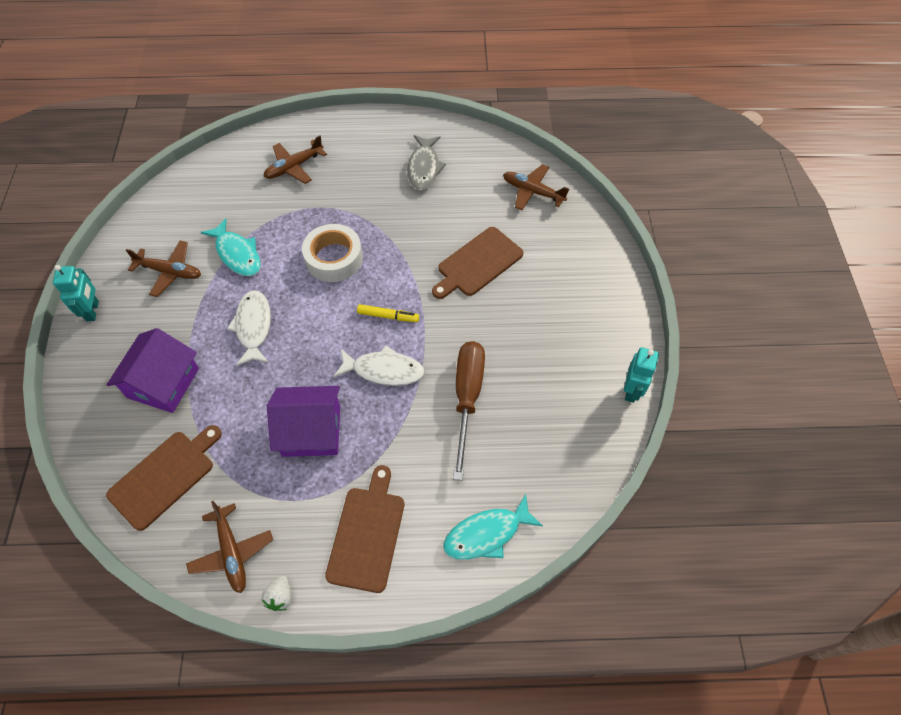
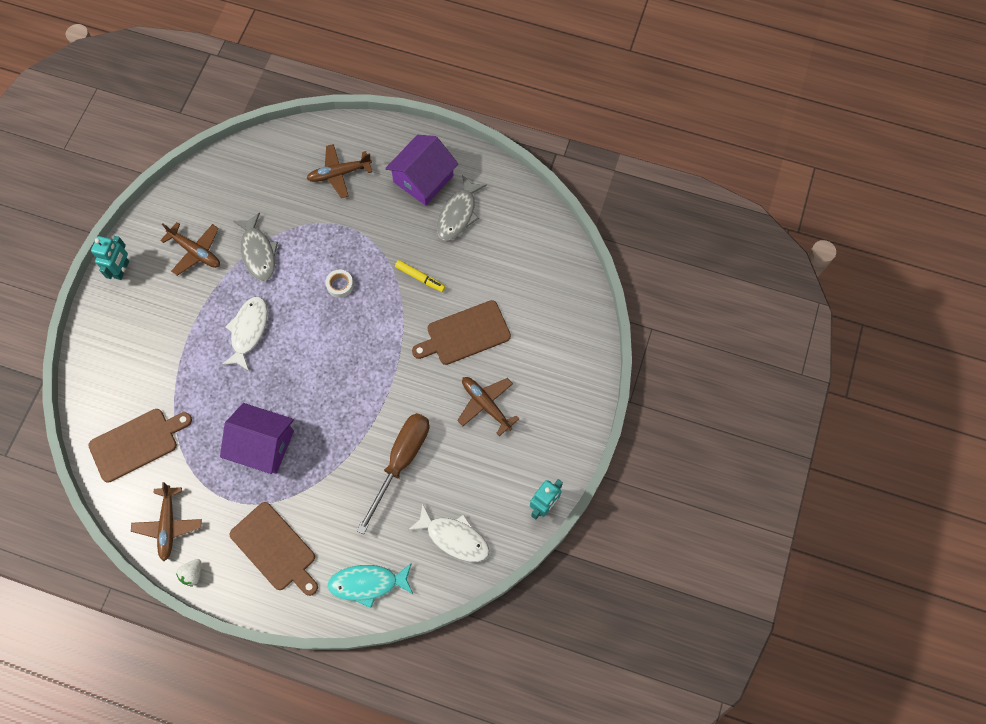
camera: 20 degrees right, 10 degrees up
purple house [107,328,199,413] -> purple house moved to [385,135,458,206]
turquoise fish [201,218,261,276] -> grey fish [233,212,278,281]
white tape [302,224,363,282] -> white tape [326,270,354,298], size x0.50
brown cutting board [325,465,404,593] -> brown cutting board turned 105 degrees clockwise [230,502,318,596]
white fish [333,345,425,386] -> white fish moved to [408,504,490,562]
yellow marker [357,304,419,322] -> yellow marker moved to [395,260,446,292]
brown plane [503,164,570,210] -> brown plane moved to [457,377,519,436]

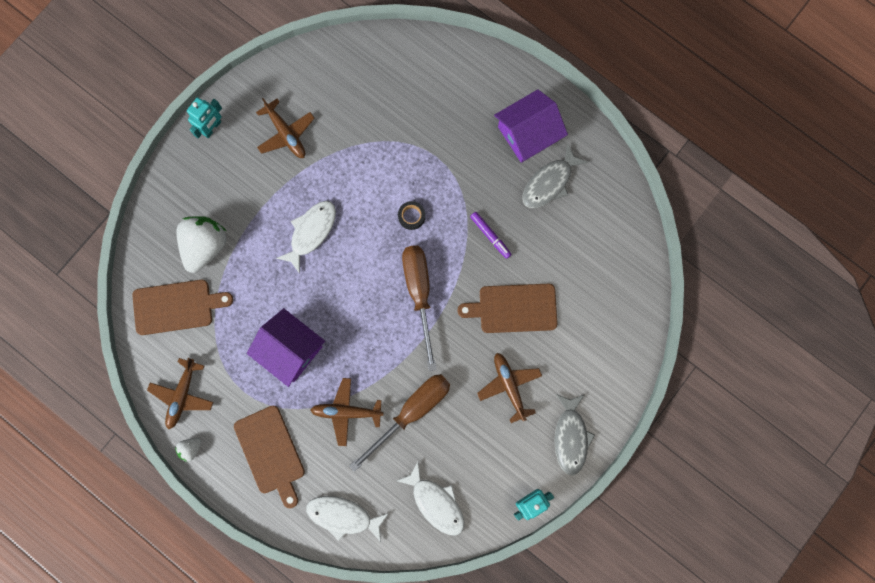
camera: 20 degrees right, 10 degrees up
grey fish [233,212,278,281] -> grey fish moved to [554,394,595,476]
brown plane [306,144,372,198] -> brown plane moved to [310,378,384,446]
white tape [326,270,354,298] -> black tape [398,201,425,230]
turquoise fish [327,563,413,608] -> white fish [306,496,389,542]
yellow marker [395,260,446,292] -> purple marker [470,212,512,259]
none -> white strawberry [176,216,226,273]
none -> brown screwdriver [402,245,437,371]

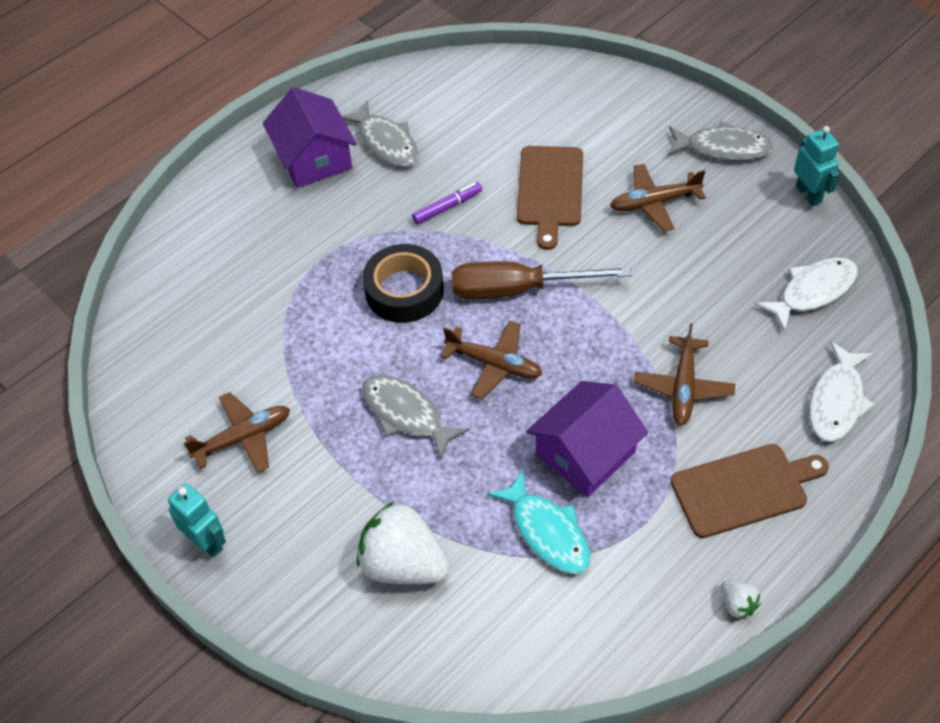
camera: 80 degrees left, 25 degrees down
brown cutting board [132,280,233,335] -> none
brown plane [147,358,213,430] -> brown plane moved to [440,320,542,399]
white fish [276,201,336,274] -> grey fish [362,375,469,460]
brown screwdriver [349,374,450,472] -> none
black tape [398,201,425,230] -> black tape [362,244,444,323], size x2.02
none -> turquoise fish [487,470,591,574]

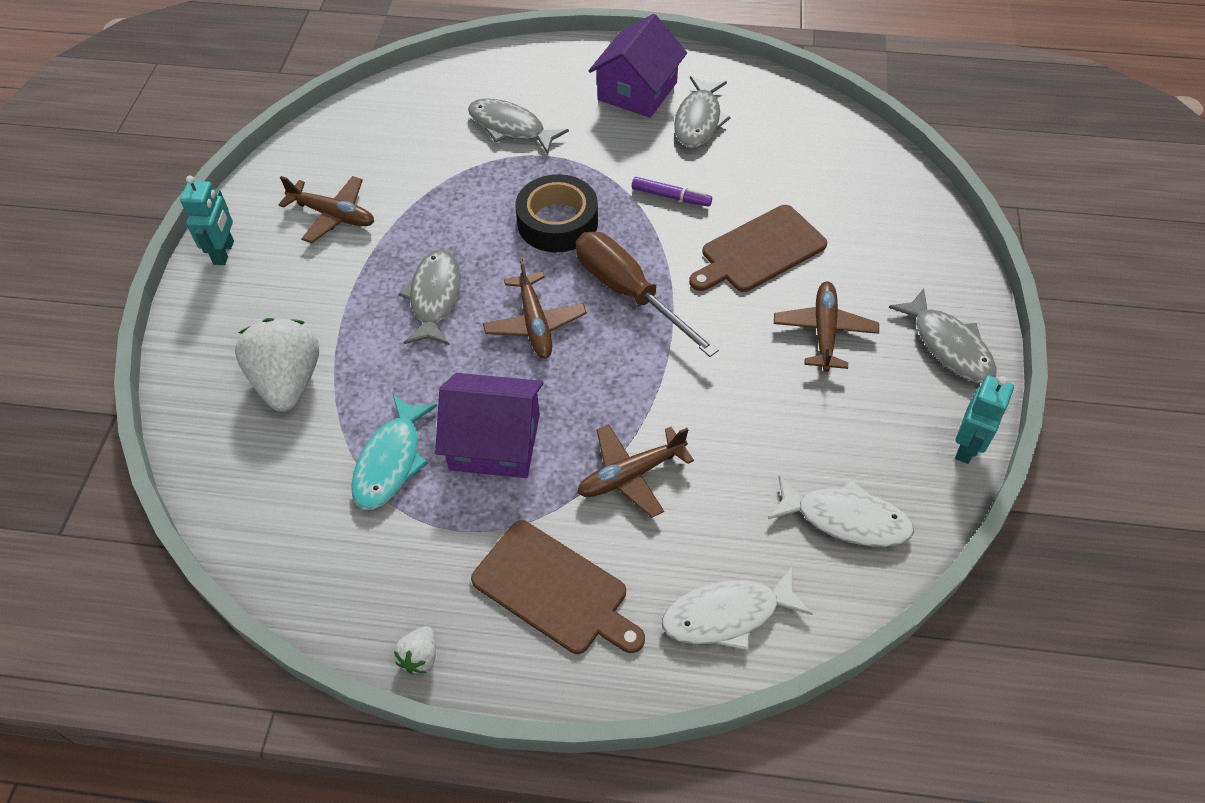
camera: 50 degrees right, 0 degrees up
brown plane [610,164,706,232] -> brown plane turned 60 degrees clockwise [774,281,879,372]
none -> grey fish [468,98,569,154]

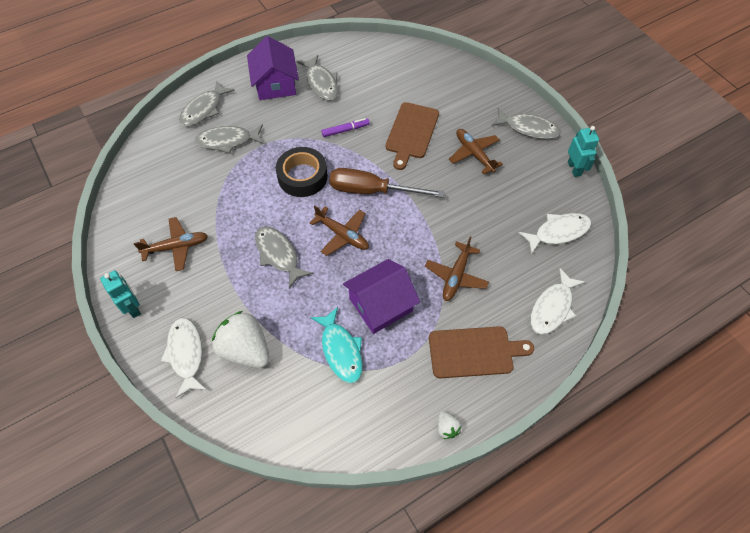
camera: 40 degrees left, 5 degrees up
none -> white fish [161,318,207,398]
none -> grey fish [179,80,235,126]

